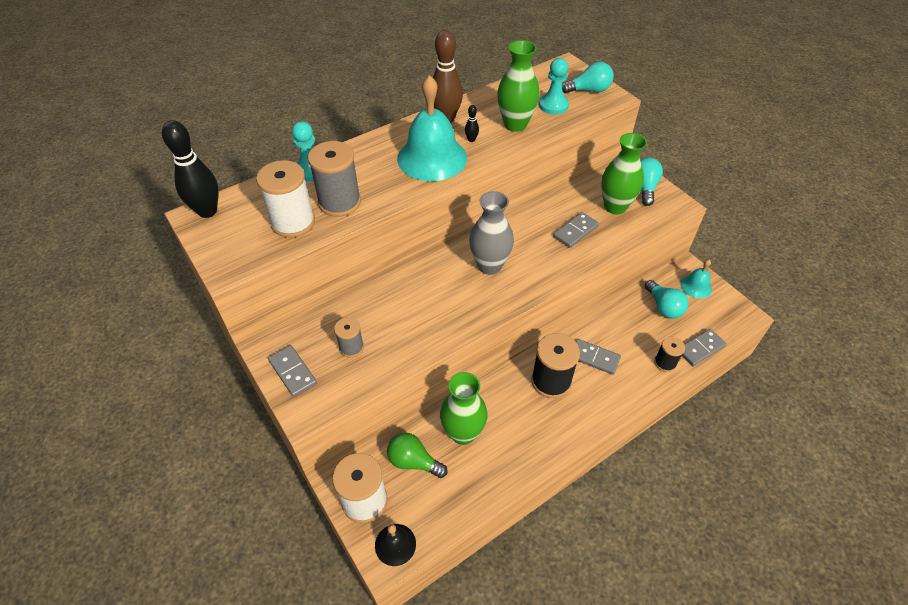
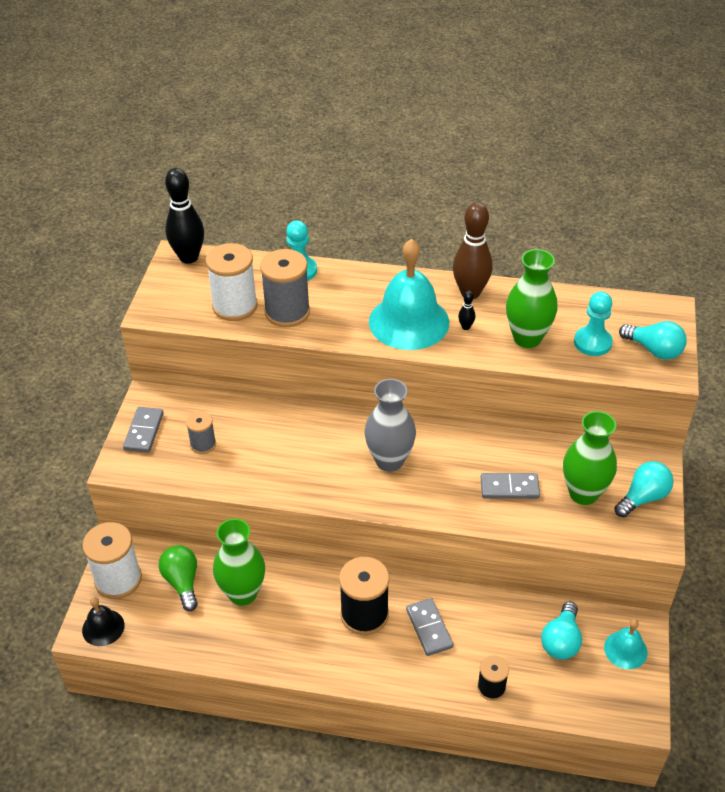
camera: 45 degrees right, 5 degrees down
grey domino [682,329,727,366] -> none

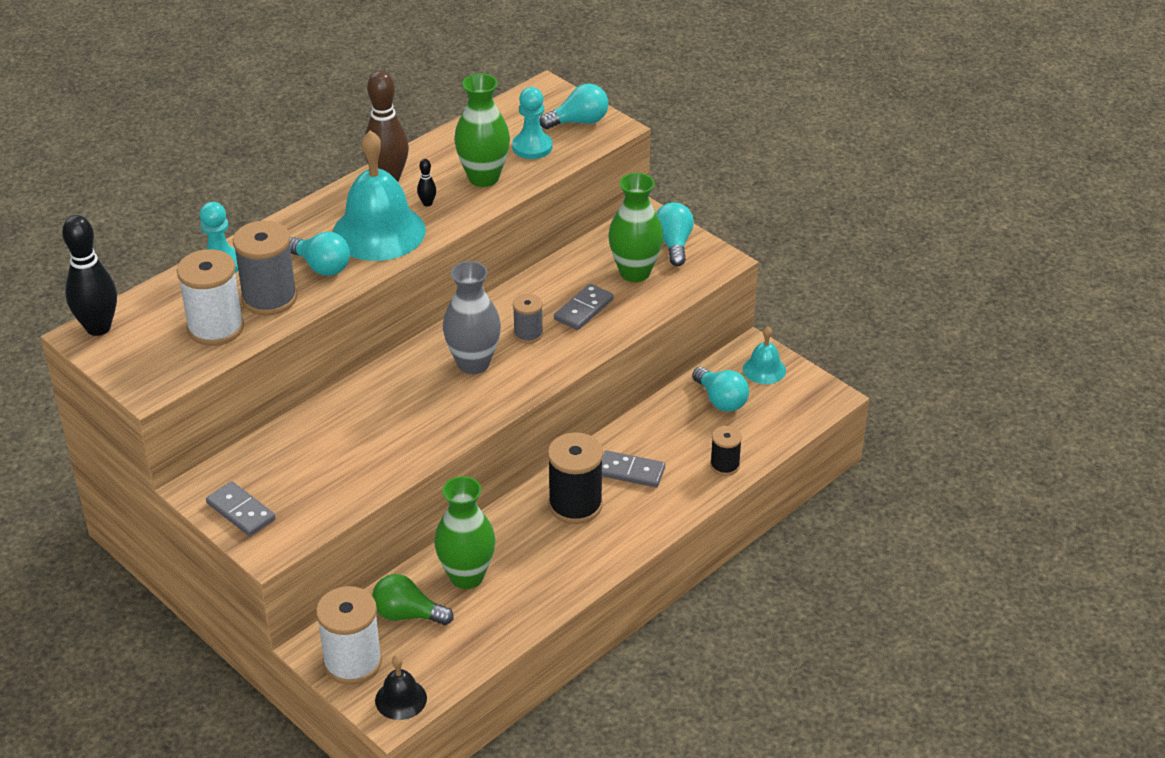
camera: 55 degrees left, 5 degrees down
grey spool [186,411,216,454] -> grey spool moved to [513,294,543,344]
none -> turquoise light bulb [289,232,350,276]

